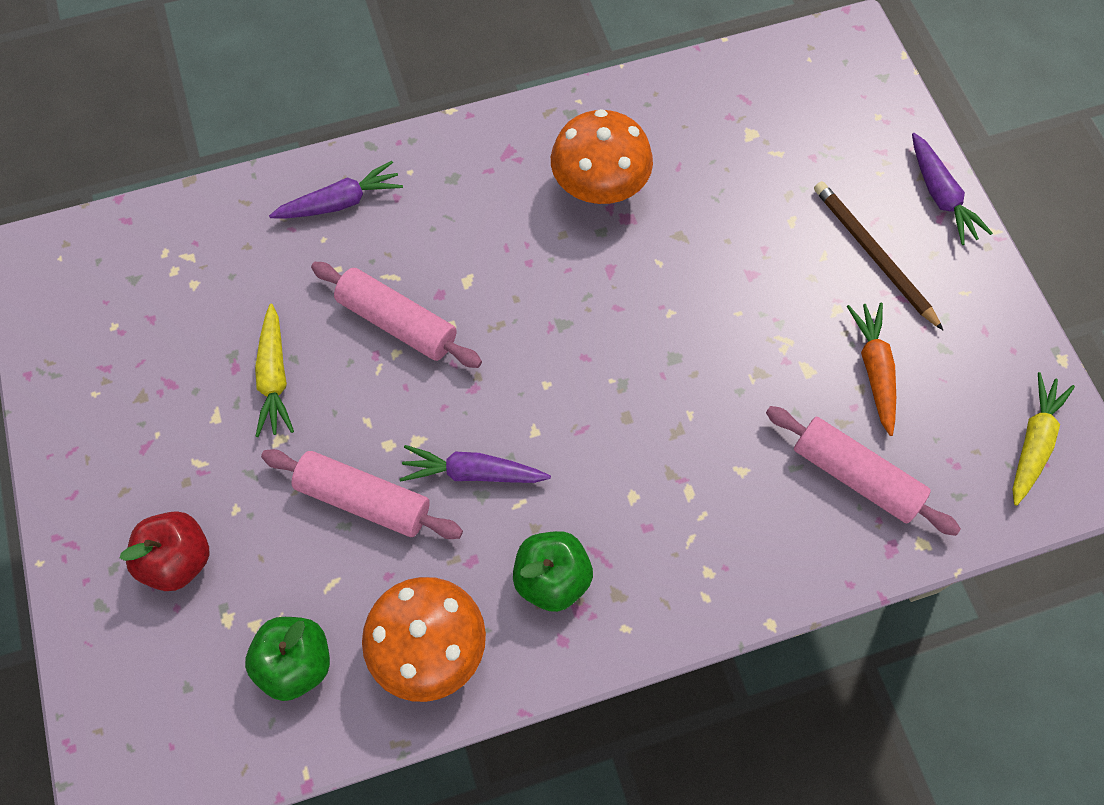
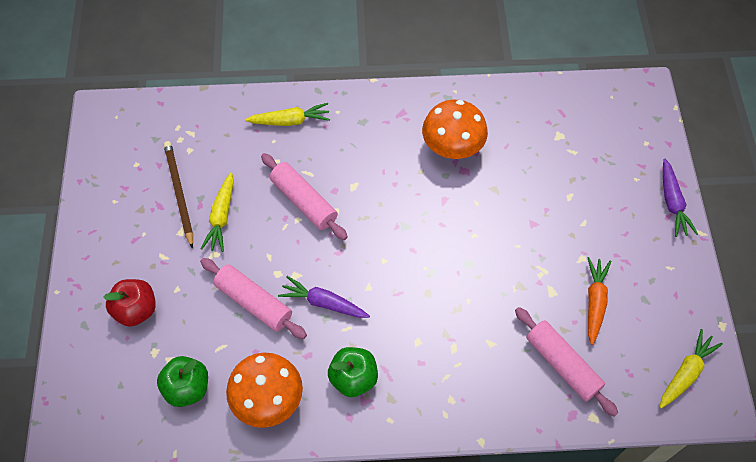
camera: 15 degrees right, 5 degrees down
purple carrot [269,161,403,219] -> yellow carrot [245,103,330,126]
brown pencil [814,181,943,330] -> brown pencil moved to [164,141,193,249]

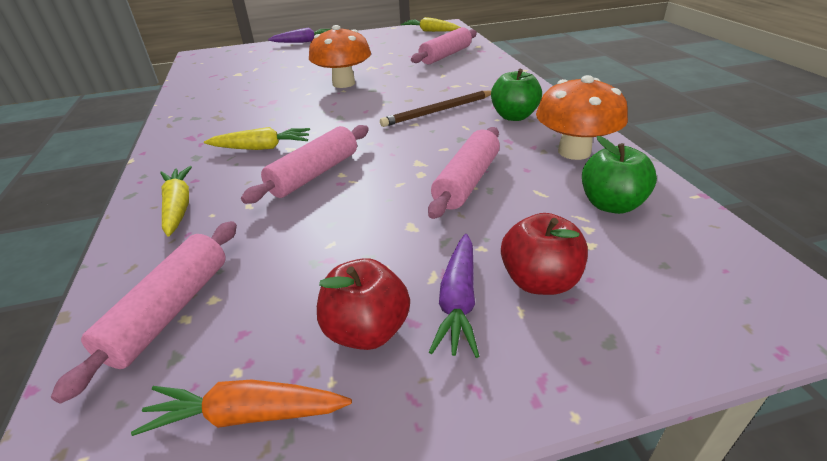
camera: 100 degrees left, 25 degrees down
brown pencil [164,141,193,249] -> brown pencil moved to [380,91,491,127]
yellow carrot [201,172,234,252] -> yellow carrot moved to [204,127,310,150]
purple carrot [278,276,370,318] -> purple carrot moved to [429,234,479,358]
orange mushroom [422,100,488,159] -> orange mushroom moved to [309,25,371,88]
orange carrot [588,257,612,345] -> orange carrot moved to [131,379,352,436]
none -> pink rolling pin [51,221,237,404]
none -> red apple [317,258,410,350]

